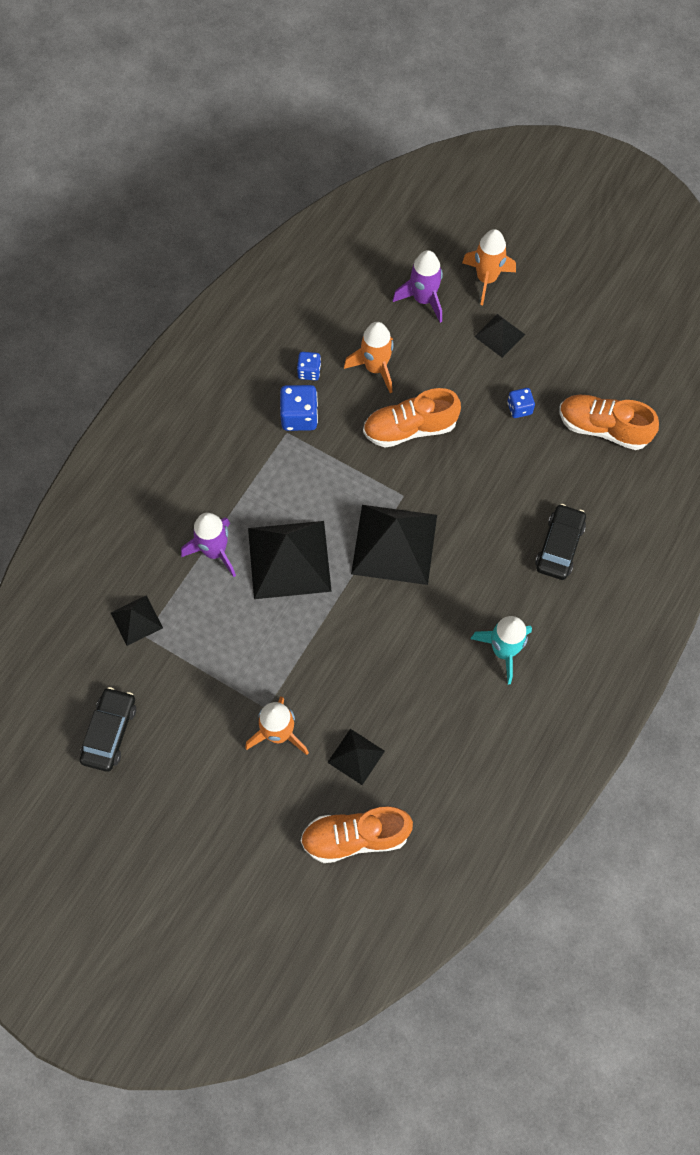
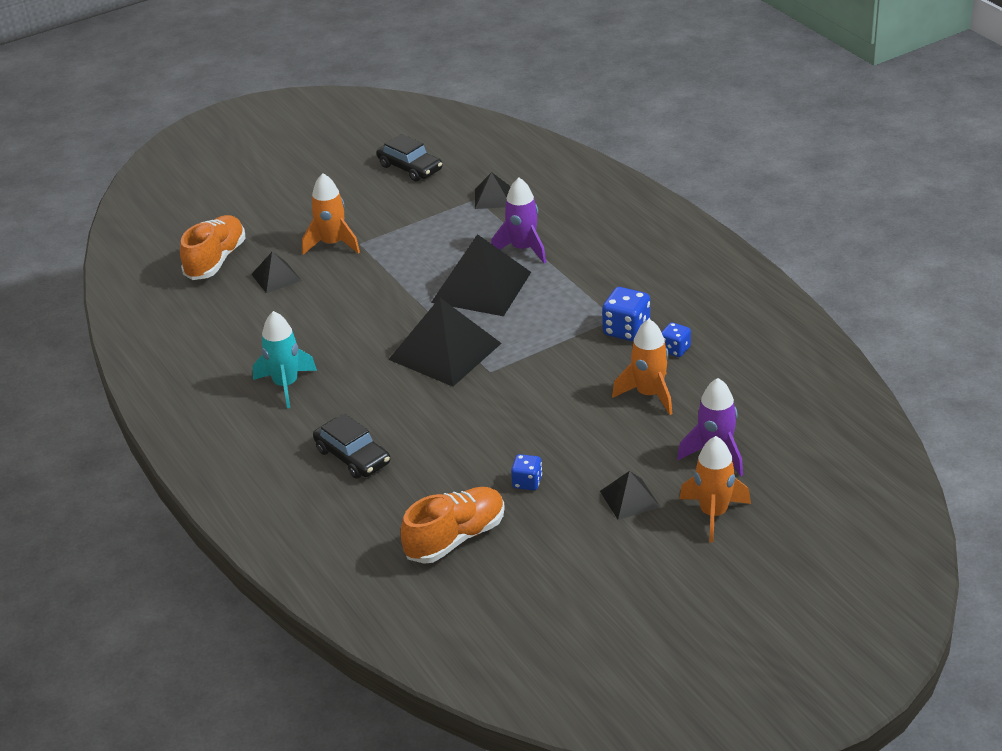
camera: 120 degrees right, 30 degrees down
orange shoe [363,388,461,447] -> none

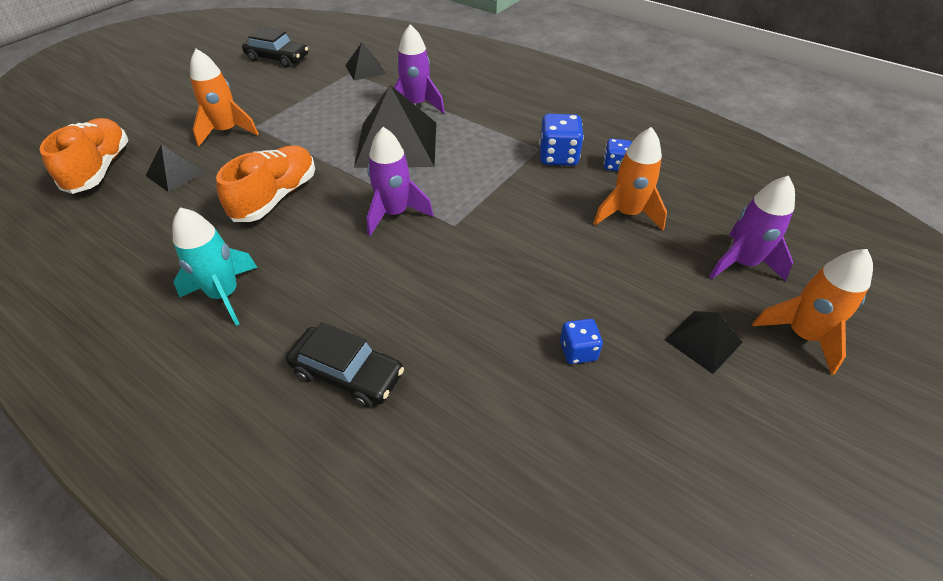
camera: 25 degrees left, 10 degrees up
black pyramid [388,298,502,387] -> purple rocket [366,127,433,236]
orange shoe [401,487,505,564] -> orange shoe moved to [216,145,315,222]

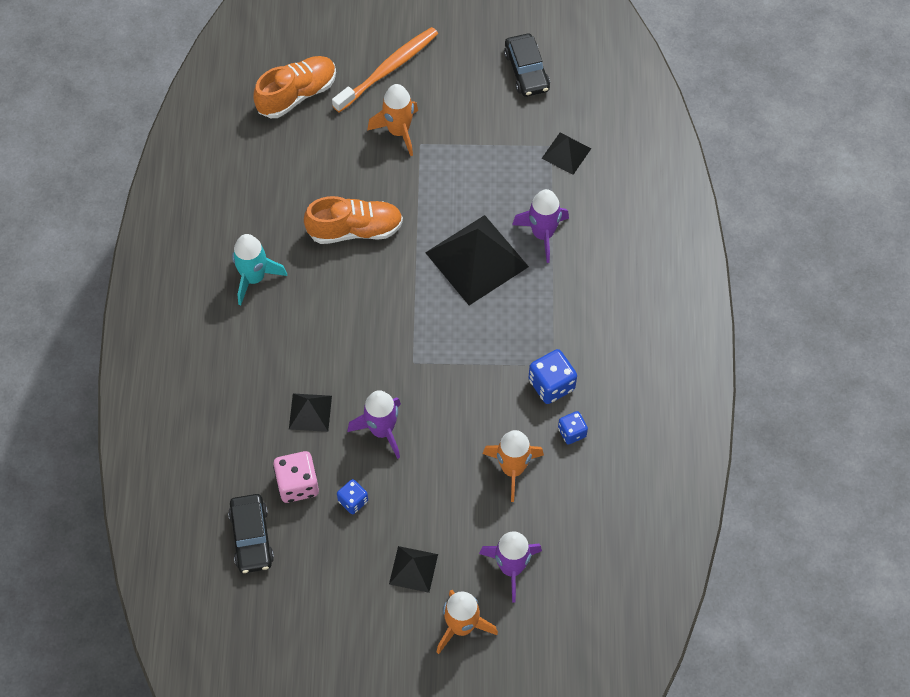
camera: 55 degrees right, 15 degrees up
black pyramid [145,145,205,192] -> black pyramid moved to [289,394,332,432]
black car [286,322,404,407] -> black car moved to [228,494,274,573]
purple rocket [366,127,433,236] -> purple rocket moved to [348,390,401,459]
none -> pink dice [273,451,319,503]
none -> orange toothbrush [332,27,438,112]

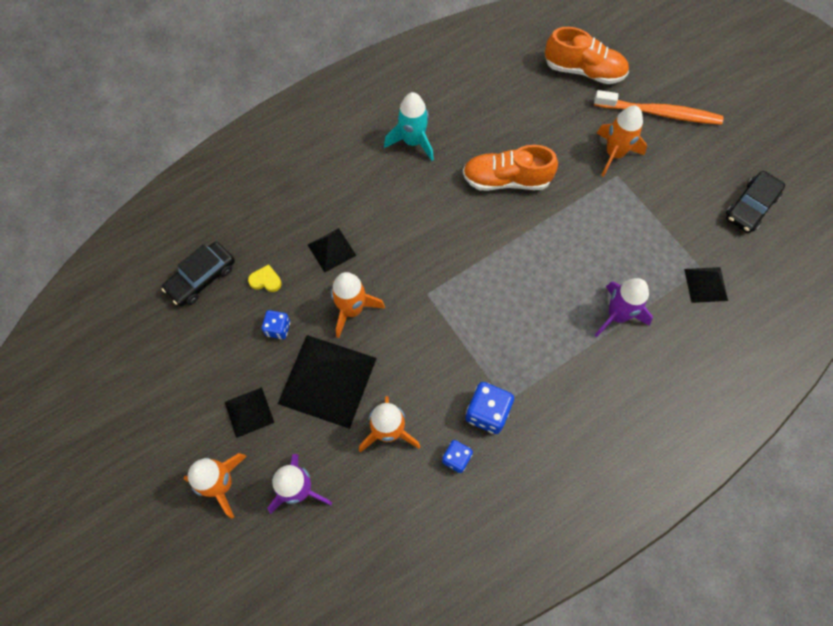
camera: 55 degrees right, 5 degrees up
pink dice [273,451,319,503] -> yellow heart [248,264,282,292]
orange shoe [304,196,403,244] -> orange shoe turned 135 degrees clockwise [463,145,558,191]
purple rocket [348,390,401,459] -> orange rocket [331,272,385,338]
black pyramid [425,215,529,305] -> black pyramid moved to [278,335,377,429]

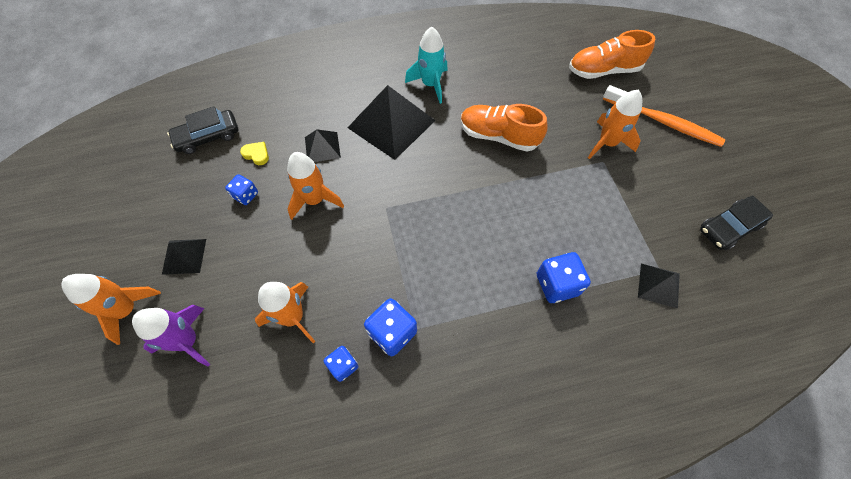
camera: 20 degrees right, 5 degrees down
black pyramid [278,335,377,429] -> black pyramid moved to [347,85,436,160]
orange shoe [545,27,629,84] -> orange shoe turned 135 degrees clockwise [569,30,655,79]
purple rocket [595,278,653,337] -> blue dice [537,252,591,303]

